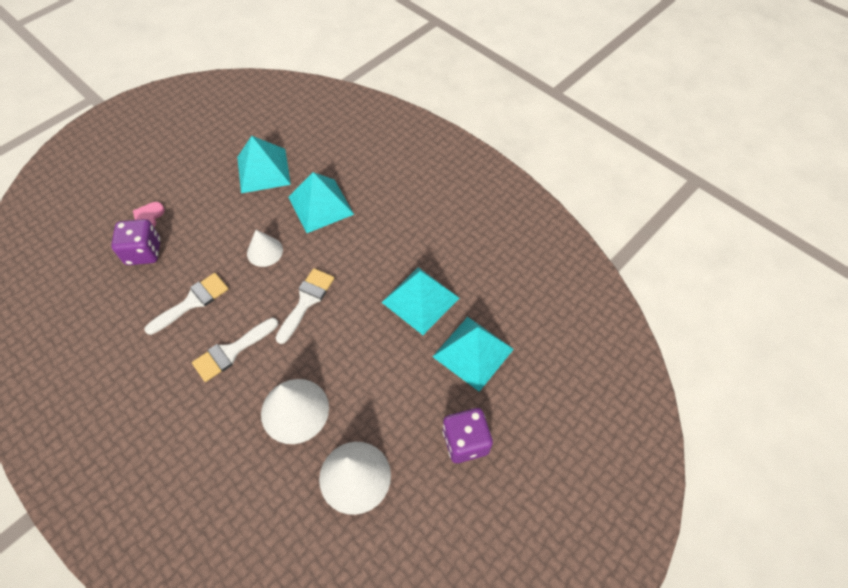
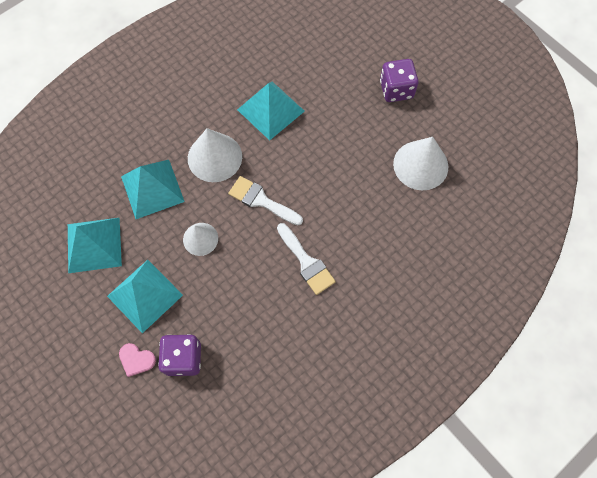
camera: 85 degrees left, 10 degrees up
white brush [144,273,229,335] -> none
white cone [261,379,329,444] -> white cone moved to [188,128,242,182]
turquoise pyramid [432,317,514,392] -> turquoise pyramid moved to [107,260,183,333]

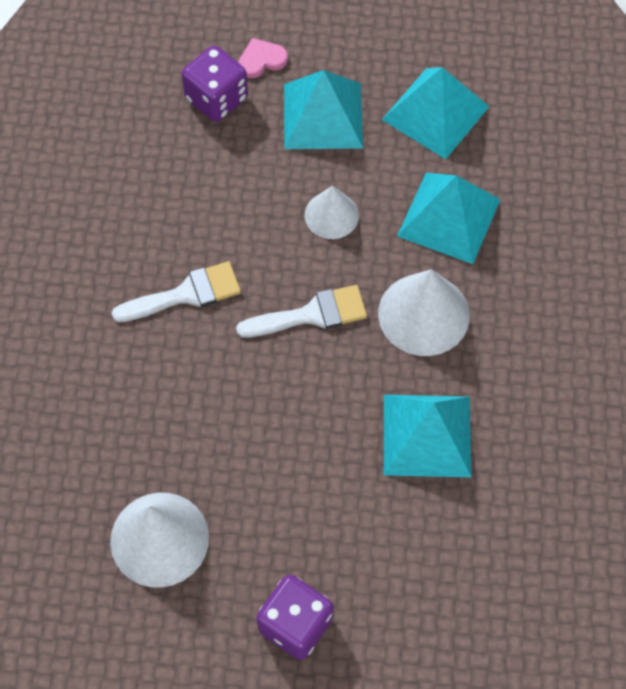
camera: 135 degrees right, 5 degrees down
white brush [277,223,336,295] -> white brush turned 150 degrees clockwise [112,261,241,322]

